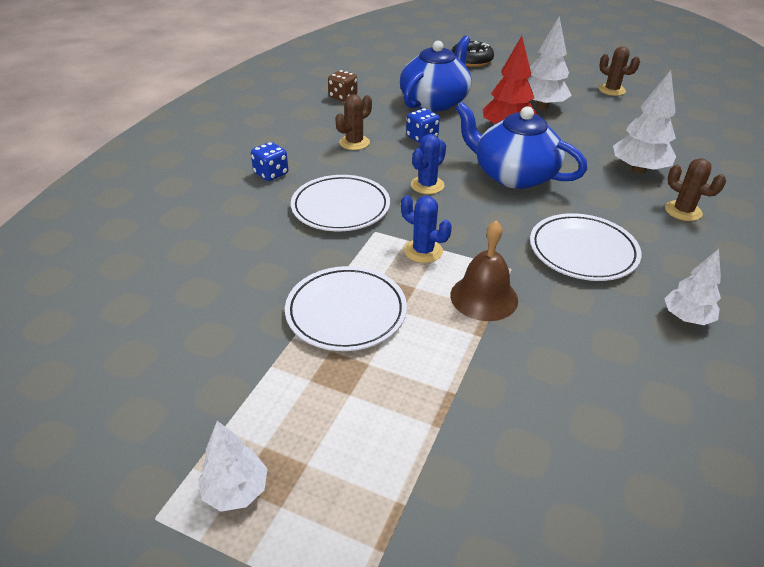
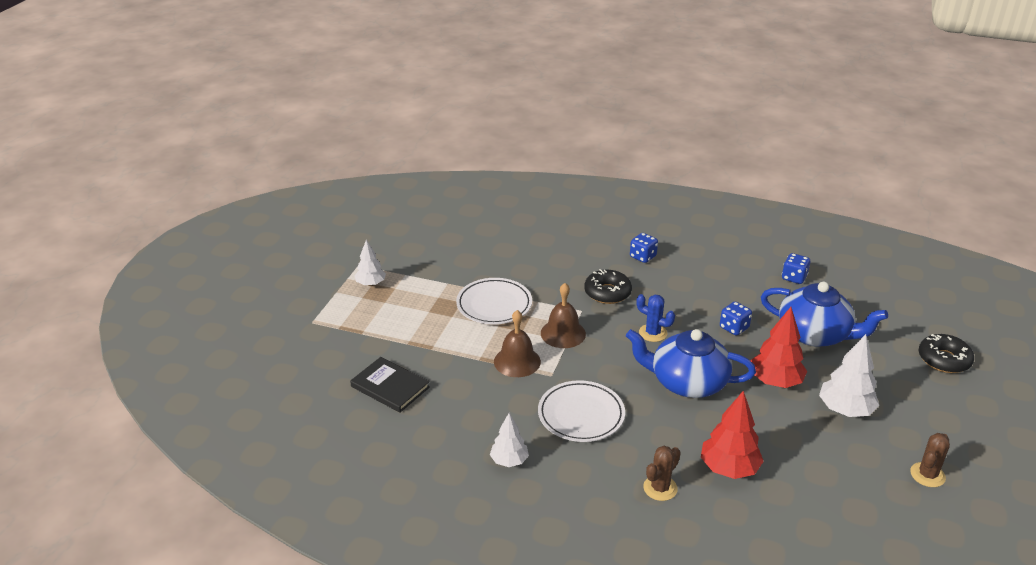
camera: 85 degrees right, 5 degrees down
white plate [291,175,390,231] -> black donut [584,269,632,304]
brown dice [328,70,358,101] -> blue dice [782,253,810,284]
brown cactus [335,94,372,150] -> none
blue cactus [401,195,452,263] -> brown bell [541,283,586,348]
blue teapot [455,102,587,189] -> blue teapot turned 105 degrees counterclockwise [626,329,756,398]
white tree [613,70,676,174] -> red tree [701,391,764,479]
none -> black book [350,357,430,412]

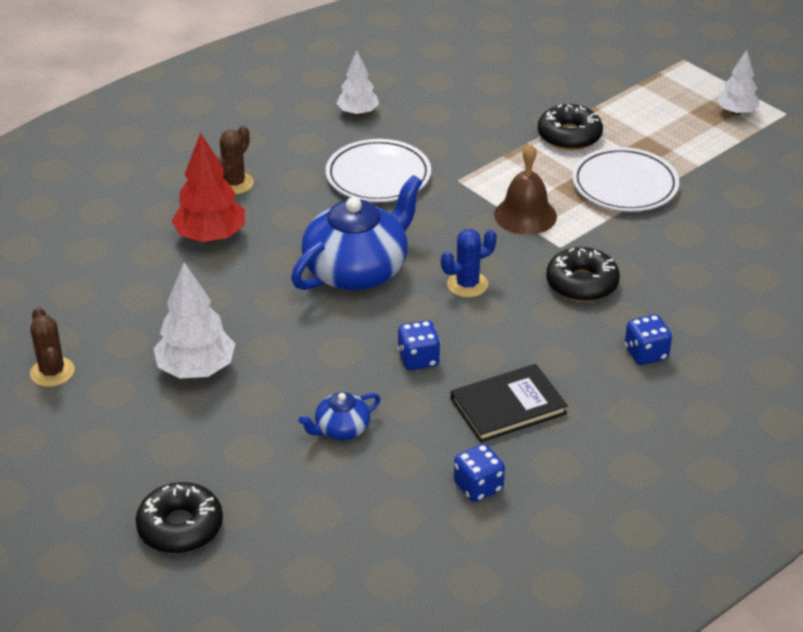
camera: 120 degrees right, 5 degrees up
black book [350,357,430,412] -> black book moved to [451,364,568,443]
brown bell [494,310,541,377] -> none
brown cactus [643,446,681,501] -> brown cactus turned 45 degrees clockwise [217,126,254,194]
red tree [751,307,807,388] -> none
blue teapot [761,282,888,347] -> blue teapot [299,392,380,440], size x0.47
none -> black donut [538,104,603,150]

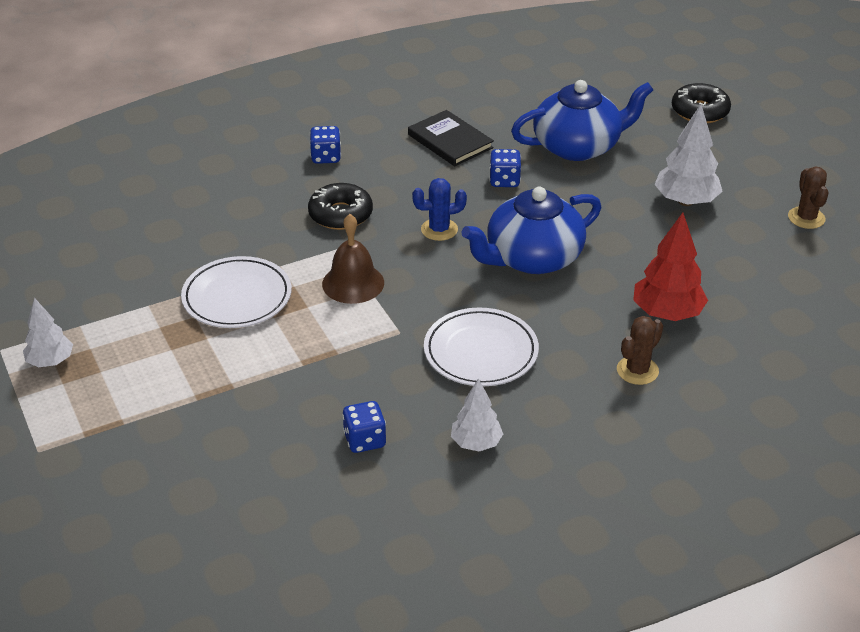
camera: 165 degrees left, 0 degrees up
blue teapot [299,392,380,440] -> blue teapot [511,80,653,161], size x2.13
black book [451,364,568,443] -> black book turned 60 degrees clockwise [408,110,494,166]
blue dice [454,444,505,502] -> blue dice moved to [342,401,386,453]
black donut [538,104,603,150] -> none

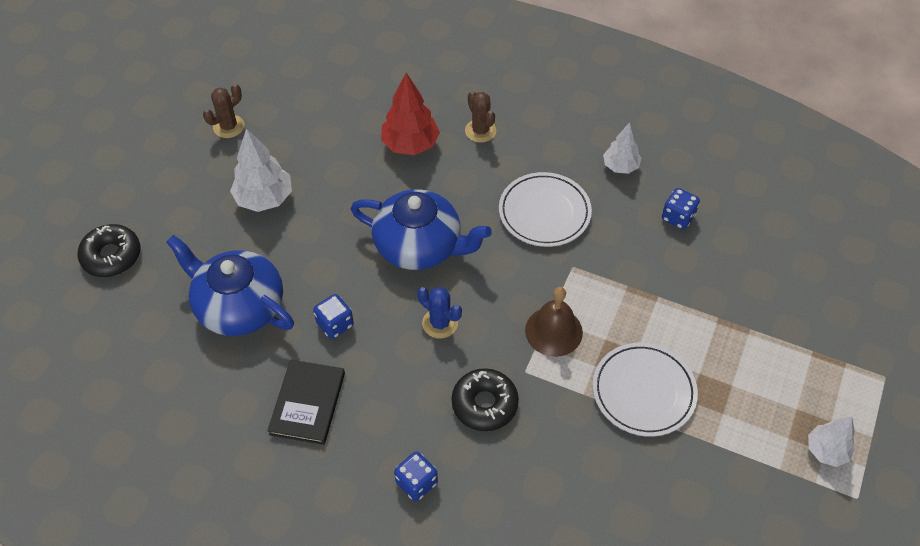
camera: 130 degrees left, 15 degrees up
brown cactus [617,316,663,385] -> brown cactus turned 60 degrees clockwise [465,91,496,143]

